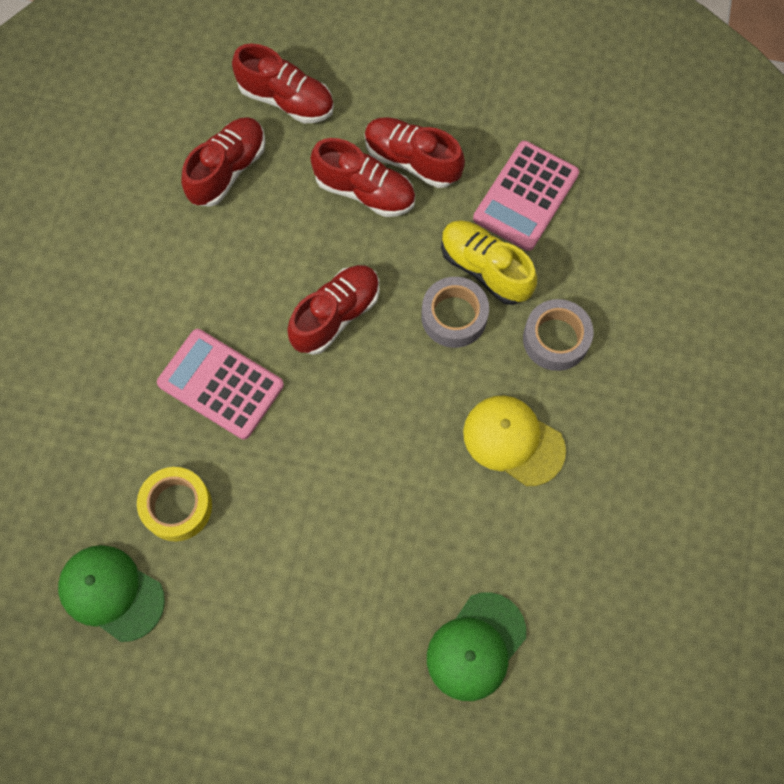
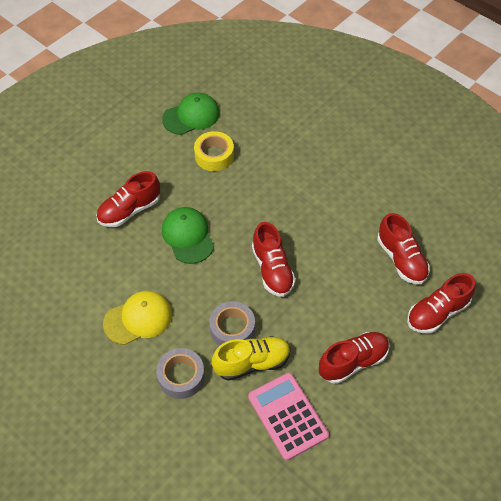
camera: 120 degrees right, 15 degrees down
pink calculator [157,329,284,439] -> none
red shoe [310,138,415,217] -> red shoe moved to [96,171,160,227]
green cap [427,592,526,701] -> green cap moved to [162,207,214,264]

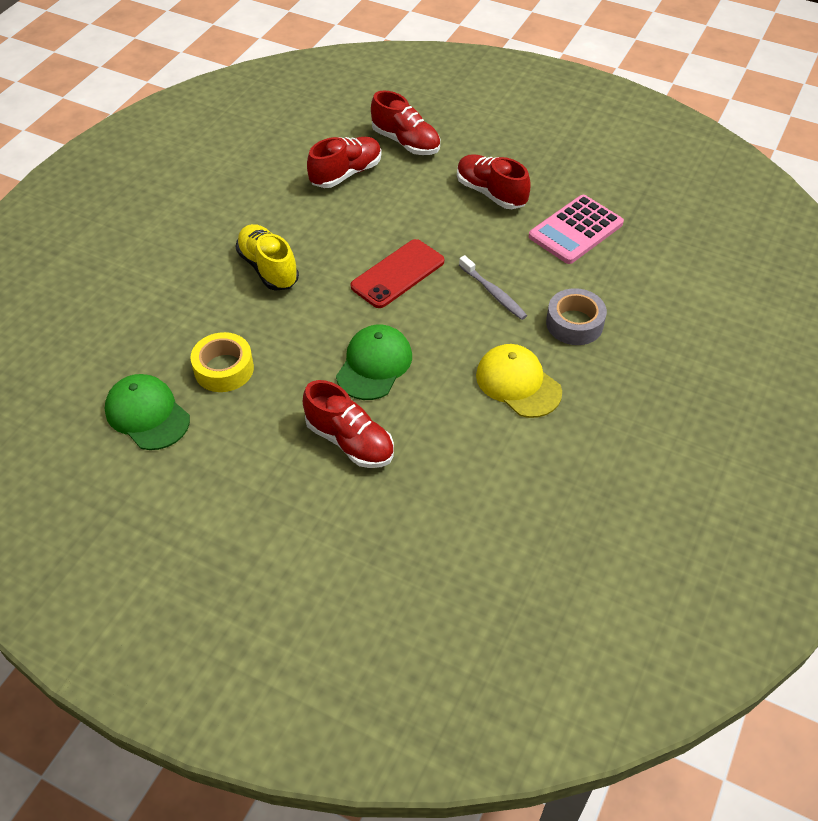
camera: 105 degrees left, 5 degrees down
green cap [162,207,214,264] -> green cap turned 150 degrees clockwise [336,324,412,400]
grey tape [209,301,255,346] -> grey toothbrush [459,255,527,320]
yellow shoe [212,336,291,381] -> yellow shoe moved to [236,224,299,291]
red shoe [252,222,296,297] -> red phone [351,239,444,308]

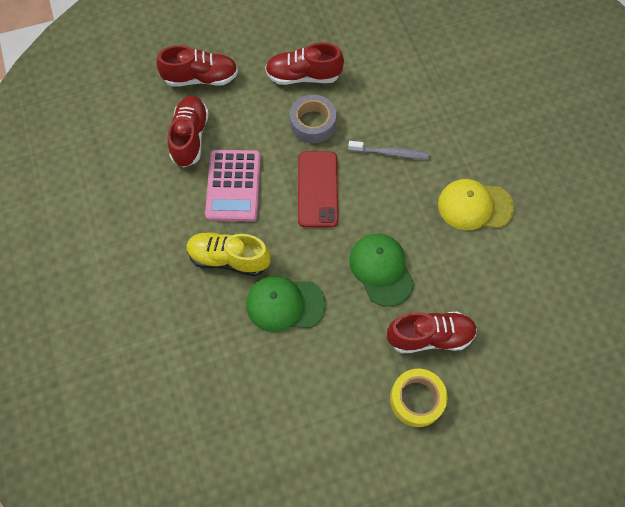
camera: 45 degrees left, 15 degrees up
green cap [105,374,190,450] -> green cap moved to [246,276,326,332]
yellow tape [190,332,254,392] -> yellow tape moved to [390,369,448,427]
pink calculator [529,195,624,264] -> pink calculator moved to [205,150,261,221]
grey tape [546,288,607,345] -> grey tape moved to [290,95,337,144]

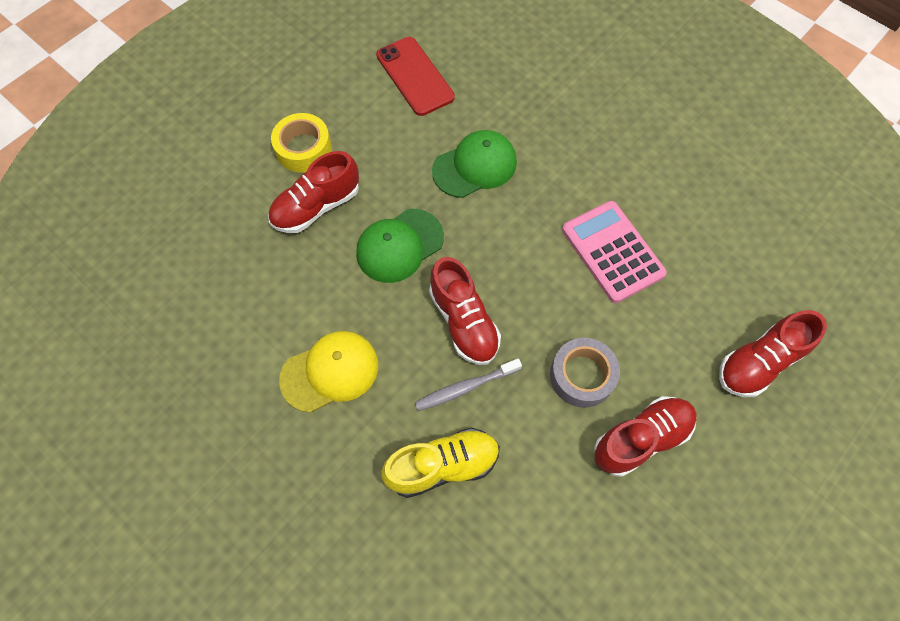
camera: 150 degrees right, 0 degrees up
red shoe [168,96,209,167] -> red shoe moved to [429,257,501,365]
yellow shoe [186,232,271,276] -> yellow shoe moved to [381,427,500,498]
red phone [298,152,338,227] -> red phone moved to [376,37,455,116]
green cap [349,234,414,306] -> green cap turned 105 degrees clockwise [356,209,444,283]

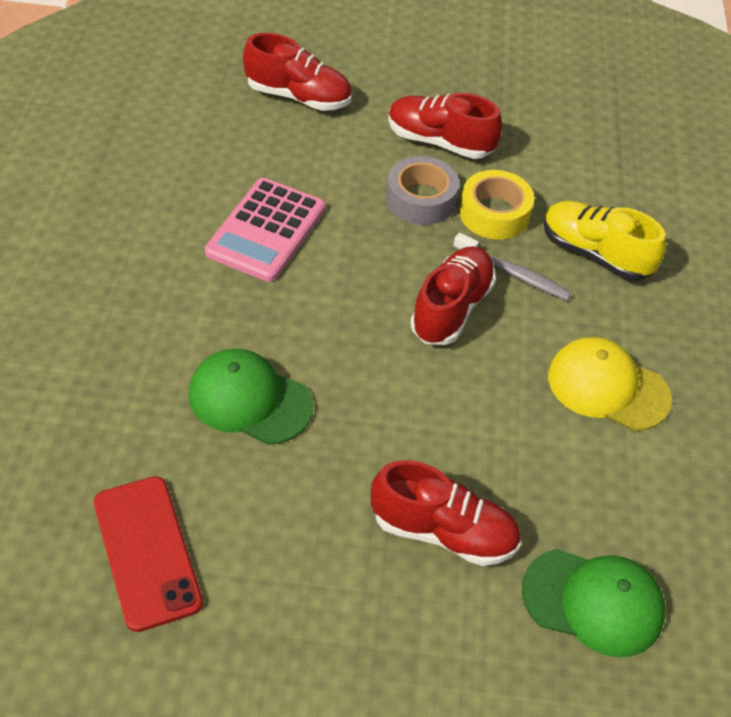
camera: 130 degrees left, 15 degrees down
yellow tape [271,113,332,173] -> yellow tape moved to [459,170,534,240]
green cap [356,209,444,283] -> green cap moved to [522,549,666,657]
red phone [376,37,455,116] -> red phone turned 45 degrees counterclockwise [94,476,203,632]

